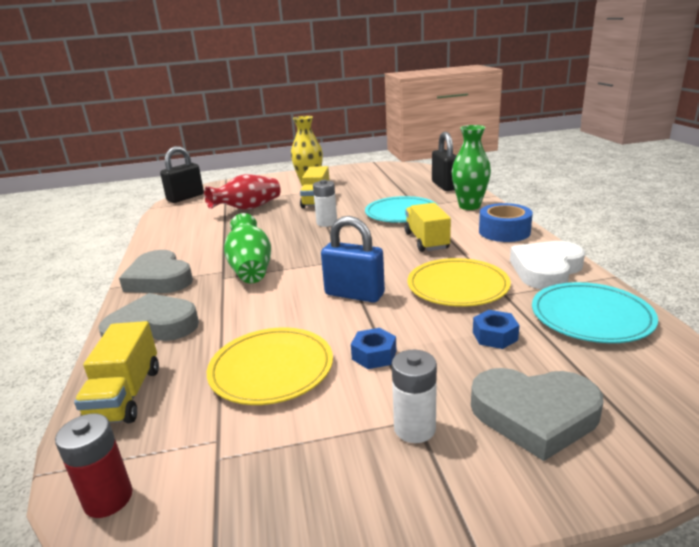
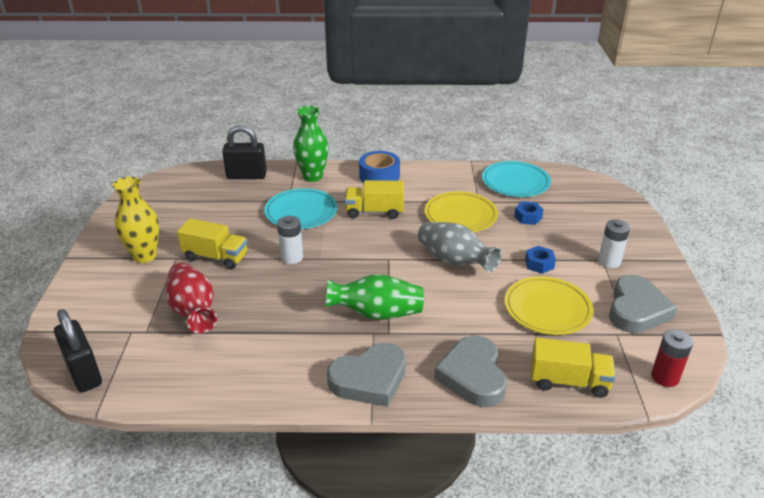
camera: 80 degrees left, 10 degrees up
blue padlock [321,216,385,303] -> grey vase [418,222,502,272]
grey heart [471,368,603,461] -> grey heart moved to [609,275,677,333]
white heart [510,241,585,289] -> none

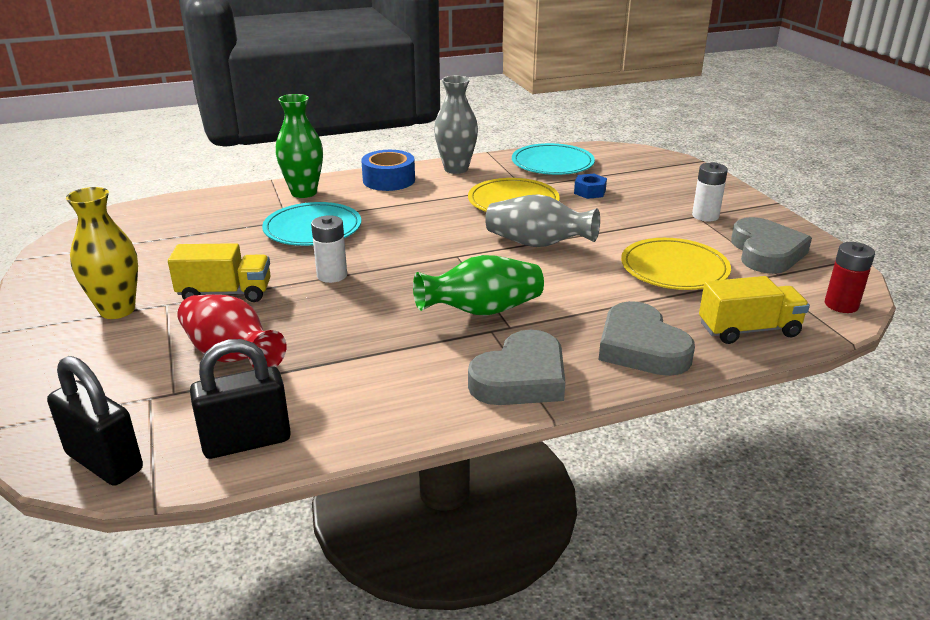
camera: 20 degrees left, 5 degrees down
black padlock [222,125,267,179] -> black padlock moved to [190,339,291,459]
yellow truck [345,180,404,219] -> none
blue nut [525,246,556,274] -> none
none -> grey vase [434,76,478,174]

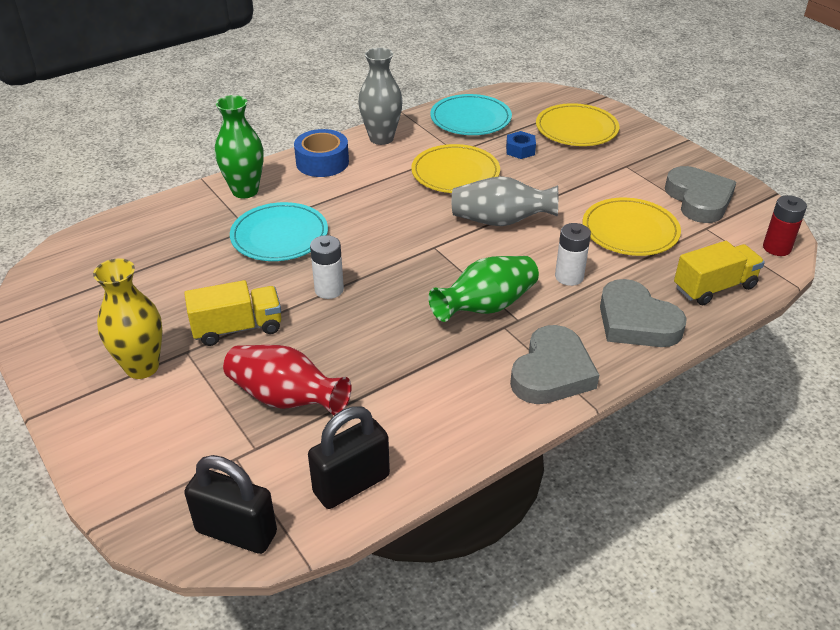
camera: 15 degrees left, 10 degrees up
white battery [692,162,728,222] -> white battery moved to [555,223,591,286]
none -> yellow plate [536,103,619,146]

